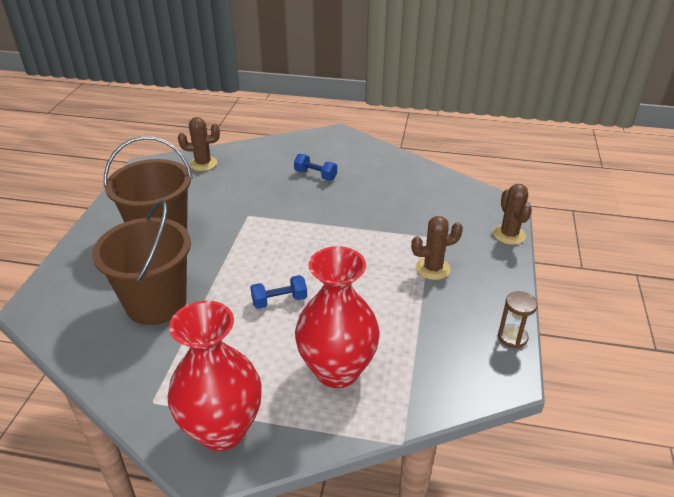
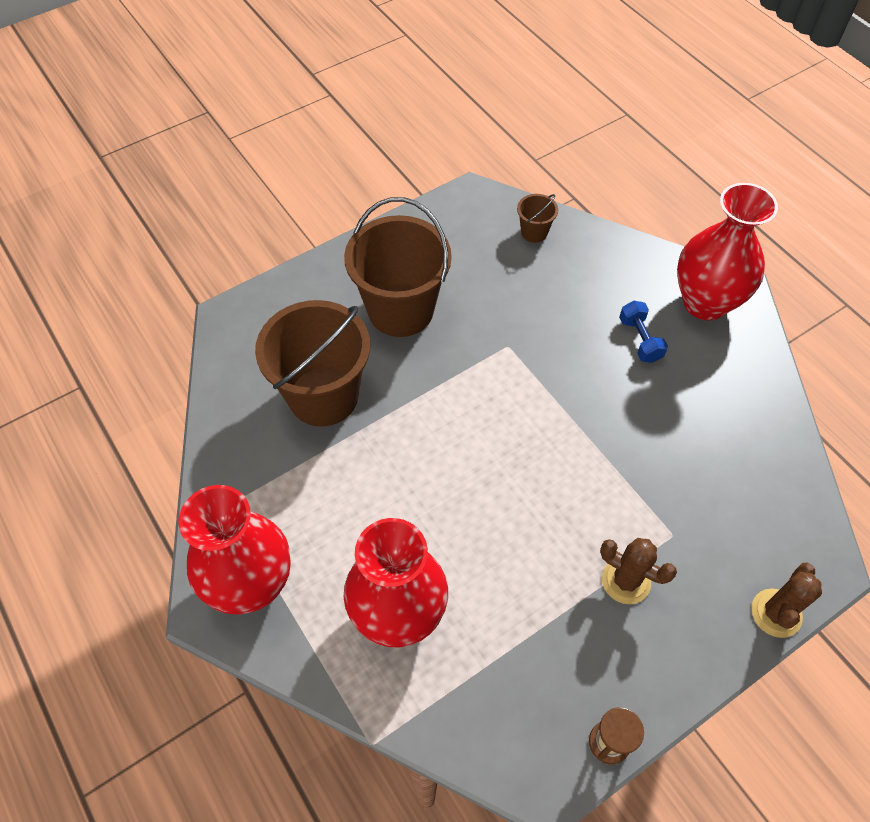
camera: 45 degrees right, 20 degrees up
brown cactus [178,117,220,171] -> brown bucket [517,194,558,243]
blue dumbbell [250,275,307,309] -> none
none -> red vase [677,183,778,320]

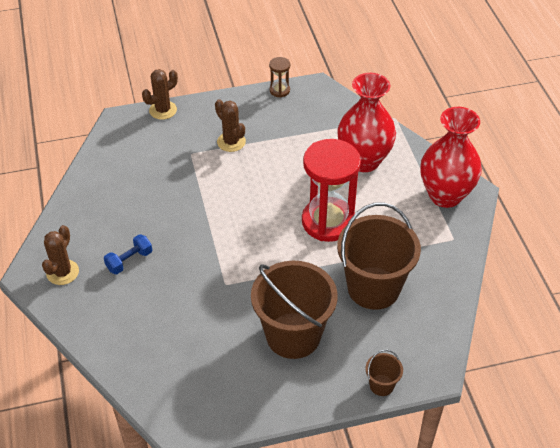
camera: 160 degrees left, 10 degrees down
brown bucket [517,194,558,243] -> brown bucket moved to [366,349,403,396]
blue dumbbell [619,301,668,363] -> blue dumbbell turned 45 degrees clockwise [104,234,152,274]
red vase [677,183,778,320] -> brown cactus [42,225,79,285]
none -> red hourglass [302,139,361,242]

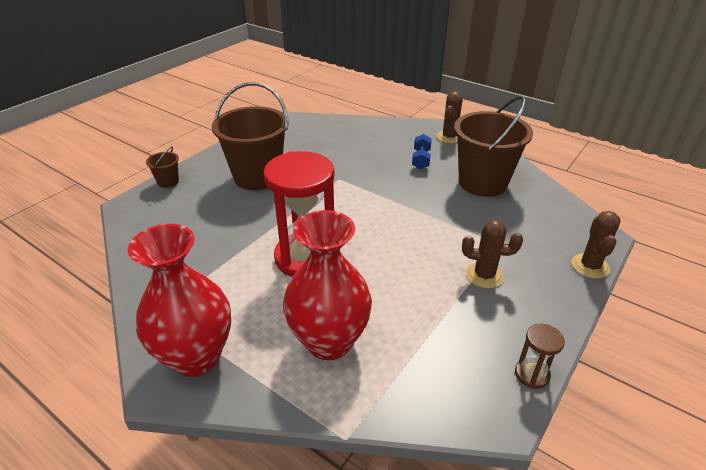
camera: 140 degrees right, 10 degrees down
brown cactus [42,225,79,285] -> brown cactus turned 45 degrees clockwise [436,91,462,143]
brown bucket [337,202,421,310] -> brown bucket moved to [454,96,533,197]

